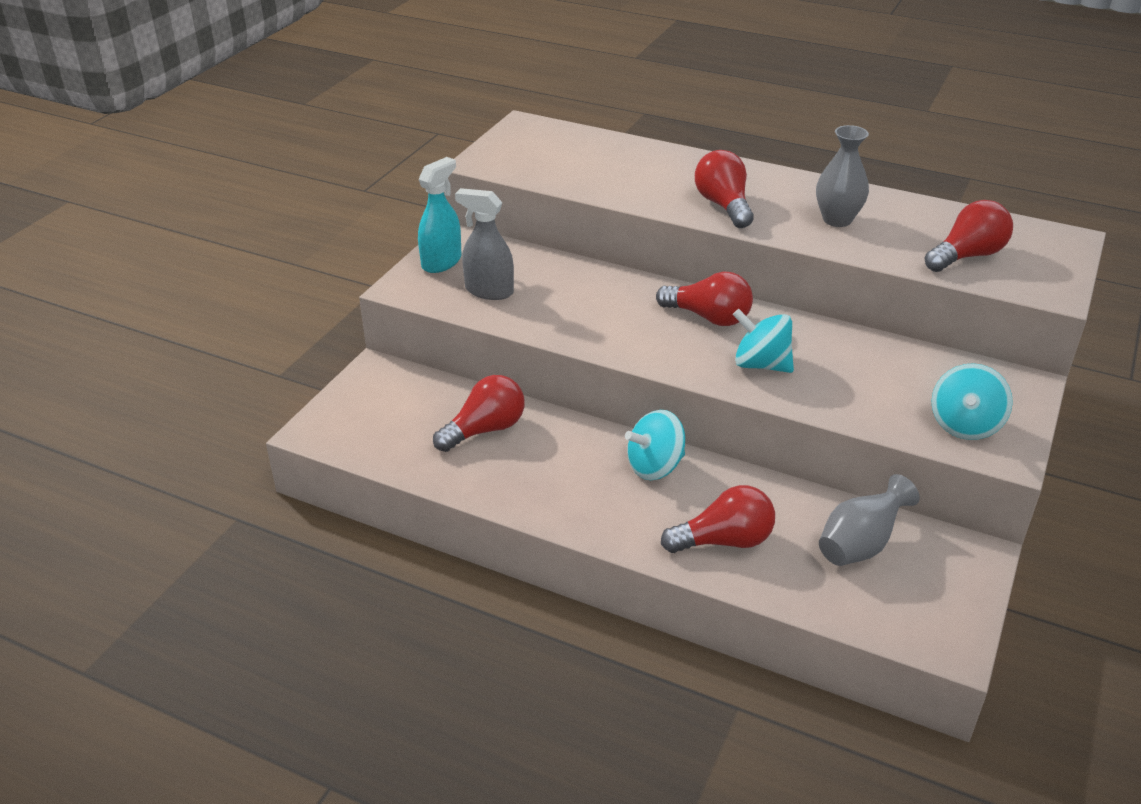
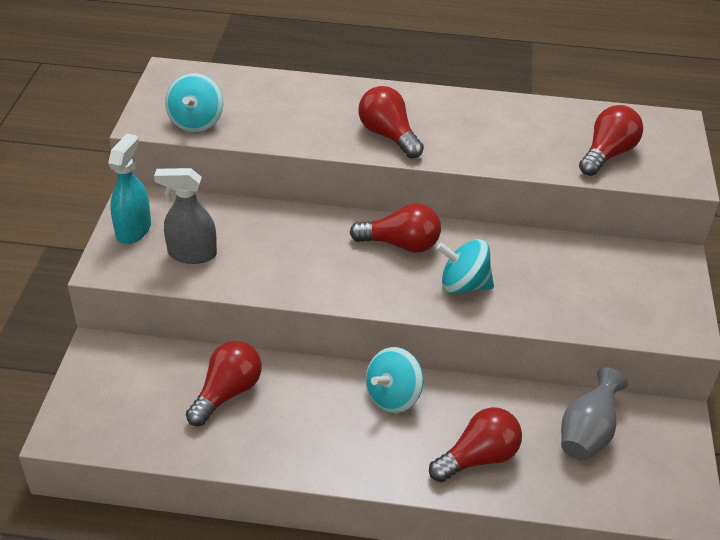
camera: 20 degrees left, 5 degrees up
grey vase [816,125,869,227] -> none
turquoise spinning top [932,363,1013,440] -> turquoise spinning top moved to [165,73,223,132]

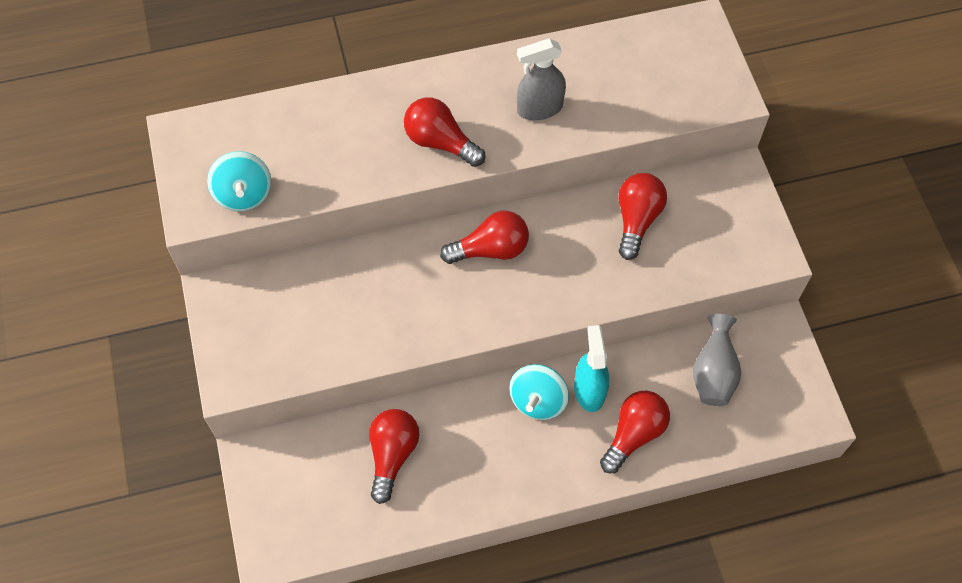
camera: 20 degrees left, 20 degrees up
turquoise spray bottle [108,134,151,244] -> turquoise spray bottle moved to [574,325,609,412]
grey spray bottle [154,168,217,264] -> grey spray bottle moved to [517,39,566,120]
turquoise spinning top [436,239,494,294] -> none
red light bulb [579,105,643,176] -> red light bulb moved to [619,173,667,260]

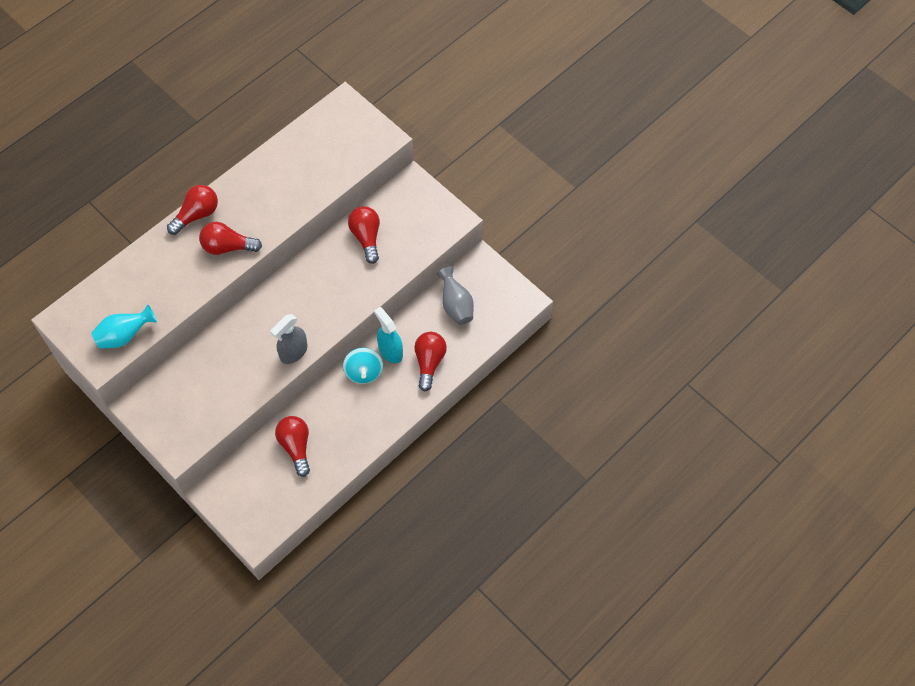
camera: 30 degrees left, 0 degrees up
turquoise spinning top [207,151,272,211] -> turquoise vase [91,304,157,349]
red light bulb [440,211,529,264] -> red light bulb moved to [167,185,218,235]
grey spray bottle [517,39,566,120] -> grey spray bottle moved to [270,314,308,364]

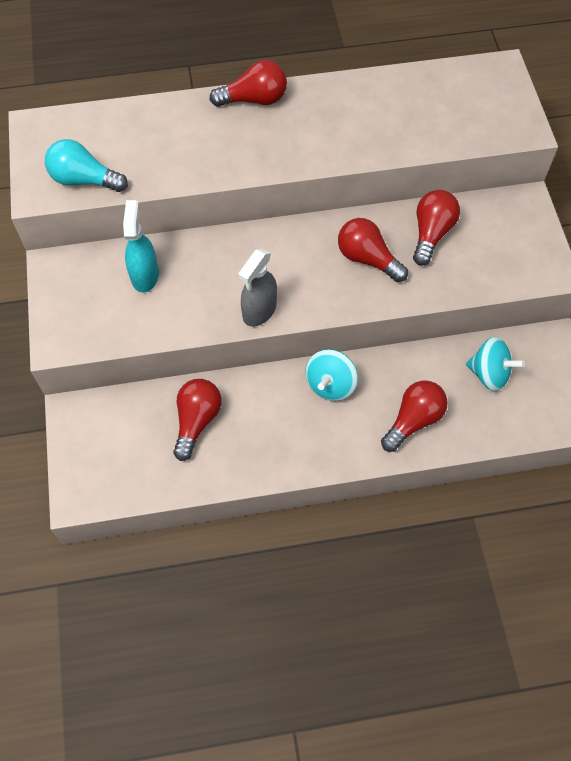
camera: 35 degrees right, 0 degrees up
turquoise vase [91,304,157,349] -> turquoise light bulb [45,139,128,192]
red light bulb [199,222,262,255] -> red light bulb moved to [338,218,408,282]
grey spray bottle [270,314,308,364] -> grey spray bottle turned 45 degrees counterclockwise [238,249,277,327]
turquoise spray bottle [374,307,403,363] -> turquoise spray bottle moved to [123,200,159,293]
grey vase [436,267,474,325] -> turquoise spinning top [466,337,525,391]

